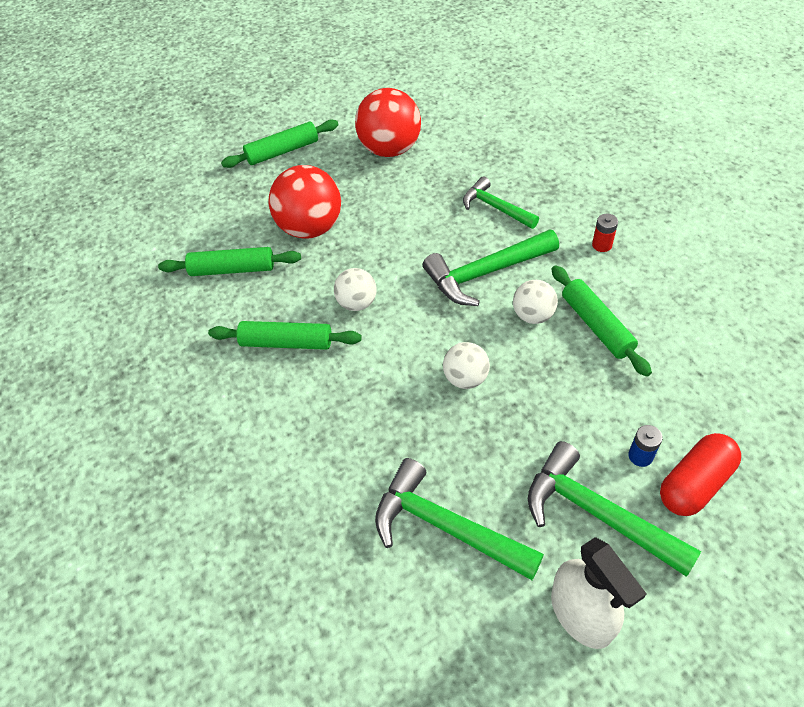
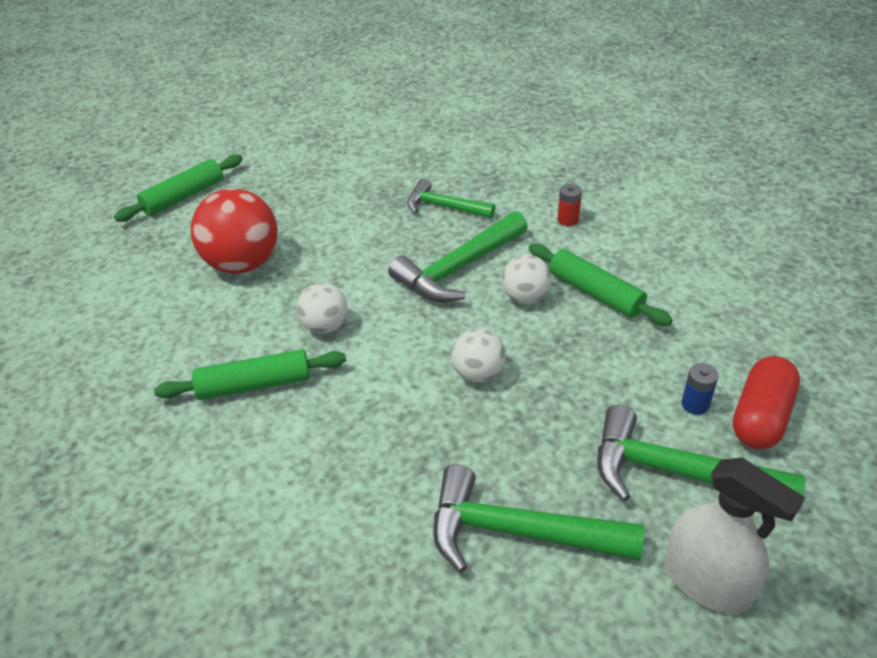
camera: 20 degrees left, 10 degrees down
green rolling pin [158,247,301,276] -> none
red ball [355,88,421,157] -> none

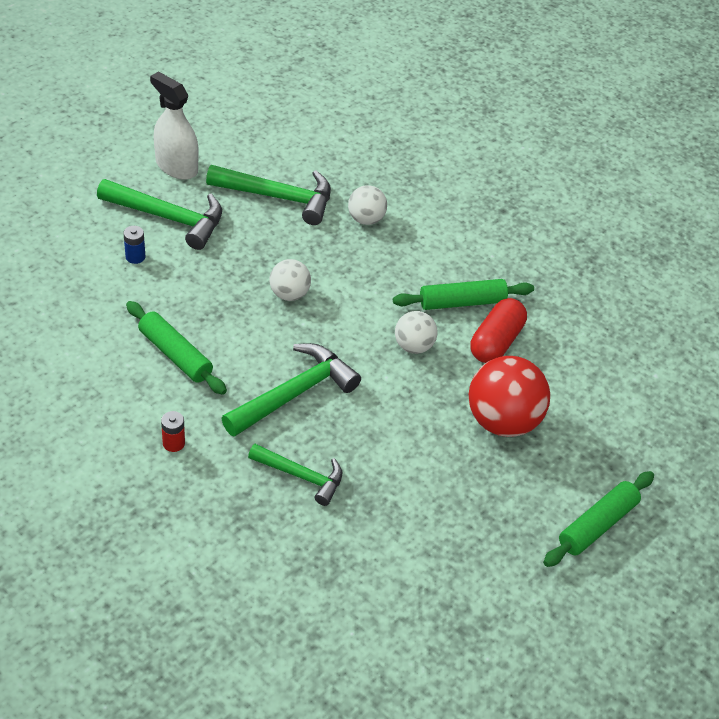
camera: 175 degrees right, 5 degrees up
white ball [502,255,552,304] -> white ball moved to [348,185,387,225]
red capsule [733,356,800,449] -> red capsule moved to [470,298,527,363]

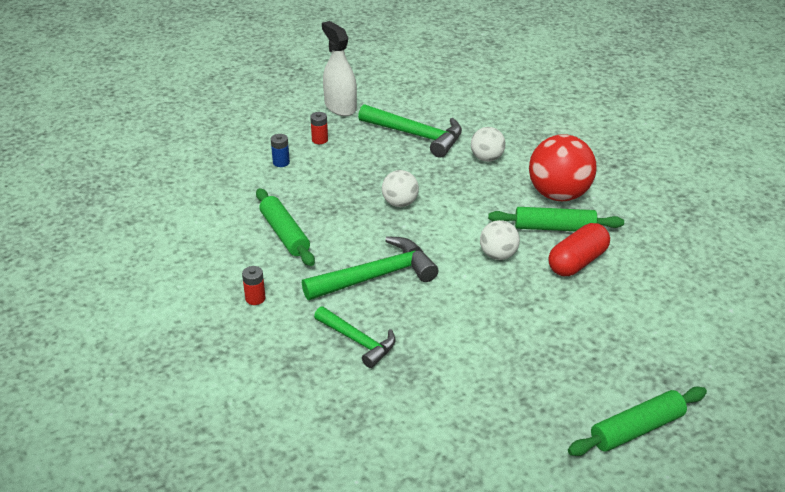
camera: 20 degrees right, 10 degrees down
green hammer [97,179,222,250] -> red battery [310,112,328,144]
red ball [469,356,550,437] -> red ball moved to [529,134,597,201]

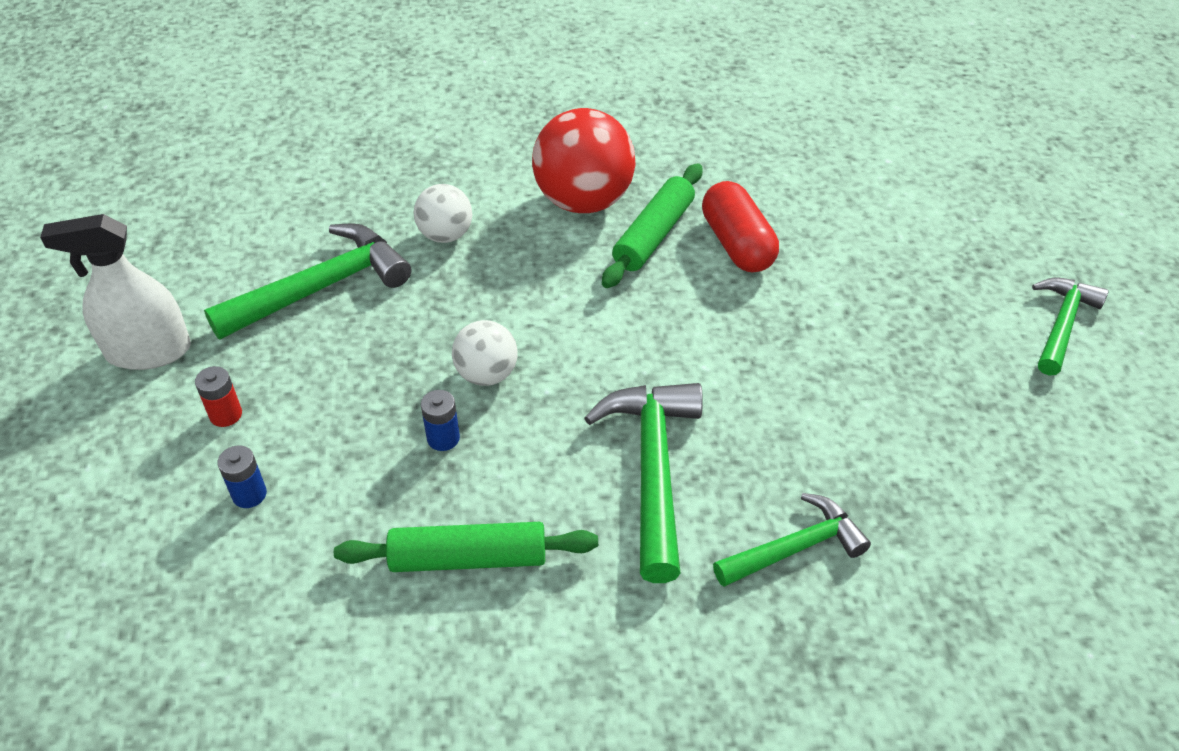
camera: 65 degrees left, 10 degrees up
red battery [242,266,266,305] -> none
white ball [480,220,520,260] -> none
green rolling pin [568,386,707,456] -> green hammer [1032,278,1109,376]
none -> blue battery [421,390,460,451]

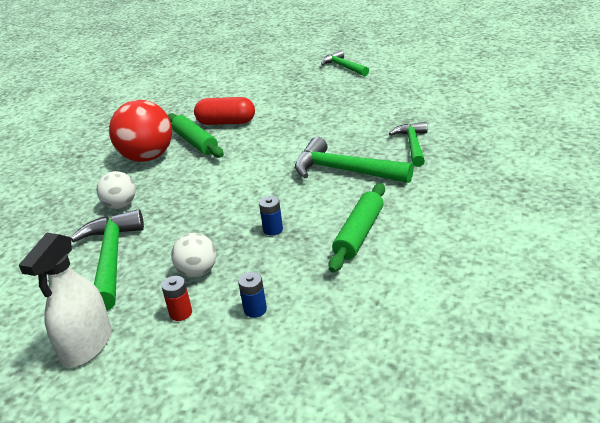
camera: 60 degrees left, 15 degrees down
white ball [452,320,518,386] -> white ball moved to [171,233,216,277]

